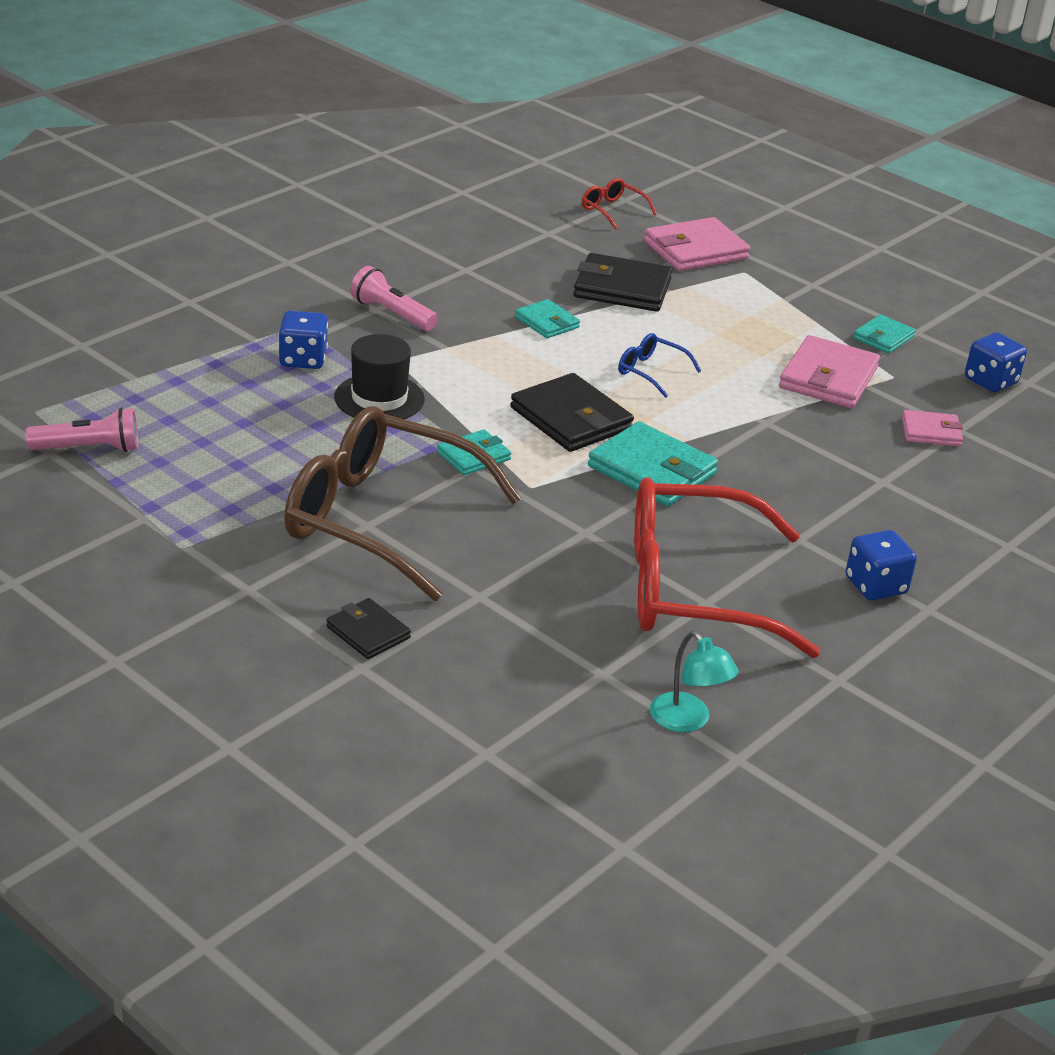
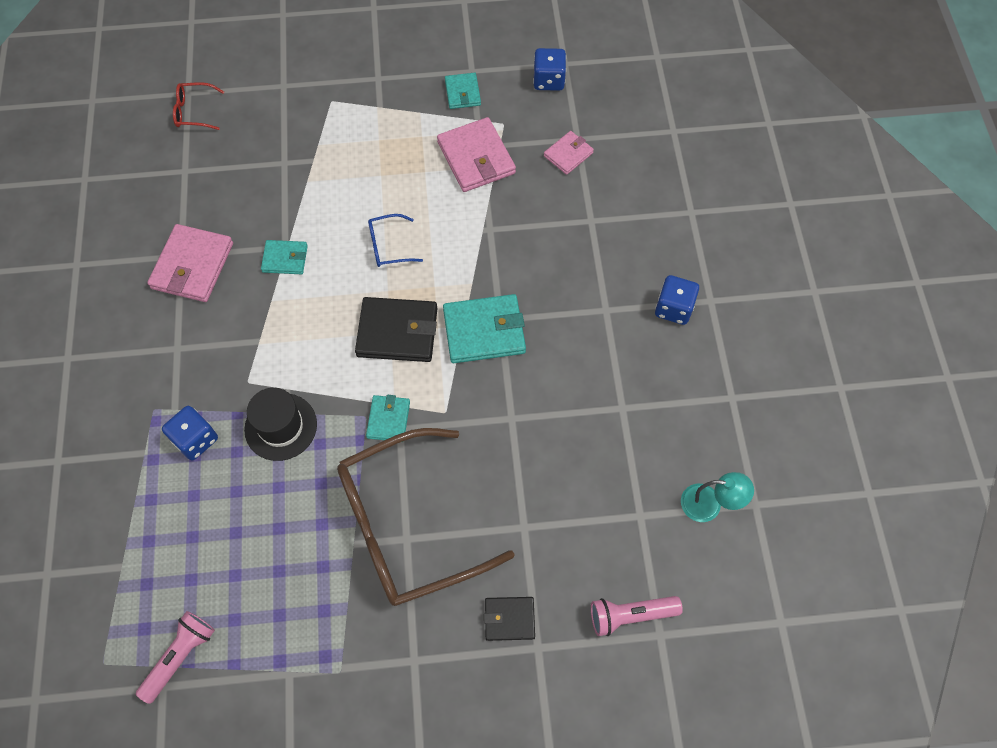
camera: 45 degrees left, 30 degrees up
pink flashlight [351,266,438,331] -> pink flashlight moved to [591,596,683,636]
black wallet [574,253,672,312] -> none
red glasses [634,477,820,658] -> none
pink wallet [644,217,750,271] -> pink wallet moved to [147,224,233,302]

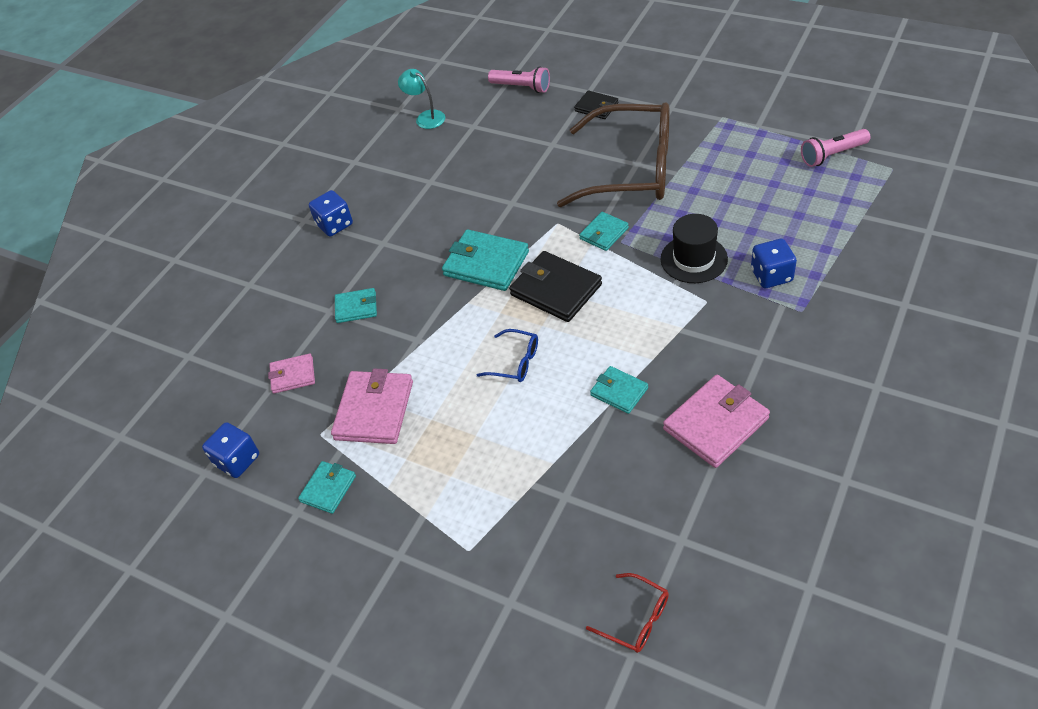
camera: 140 degrees left, 15 degrees down
none -> turquoise wallet [335,288,377,323]

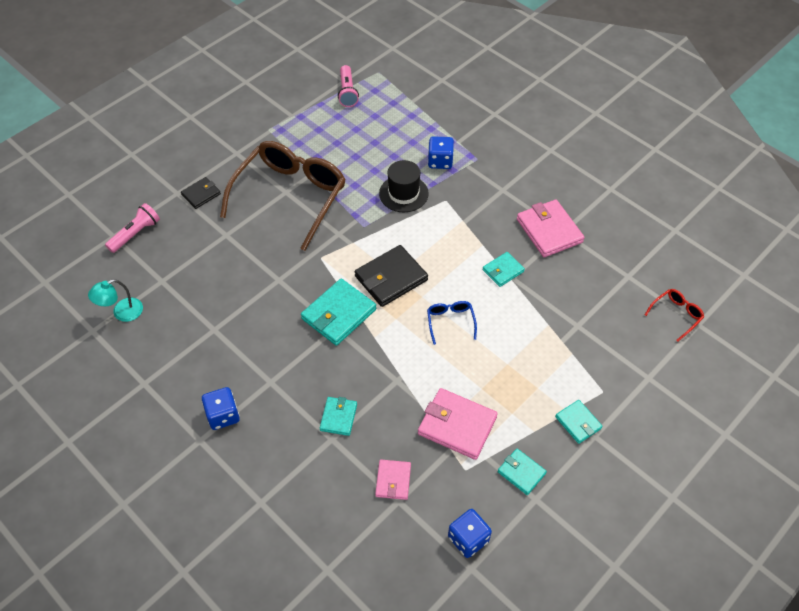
camera: 80 degrees left, 5 degrees up
blue glasses [477,329,538,382] -> blue glasses turned 45 degrees counterclockwise [427,301,477,345]
turquoise wallet [579,212,629,251] -> turquoise wallet moved to [555,400,603,444]

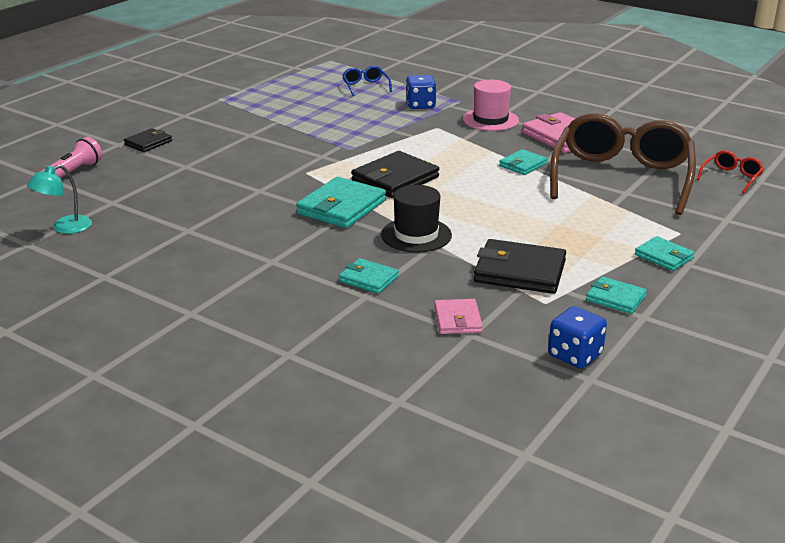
camera: 10 degrees left, 25 degrees down
blue dice [202,387,240,430] -> none
brown glasses [220,141,346,251] -> brown glasses moved to [550,113,696,215]
turquoise wallet [320,397,357,436] -> turquoise wallet turned 60 degrees counterclockwise [339,258,399,294]
pink flashlight [338,65,359,107] -> none
black hat [379,160,429,212] -> black hat moved to [381,185,452,252]
pink wallet [418,388,498,460] -> black wallet [474,239,566,294]
blue glasses [427,301,477,345] -> blue glasses moved to [342,66,392,96]
none -> pink hat [463,80,519,131]

